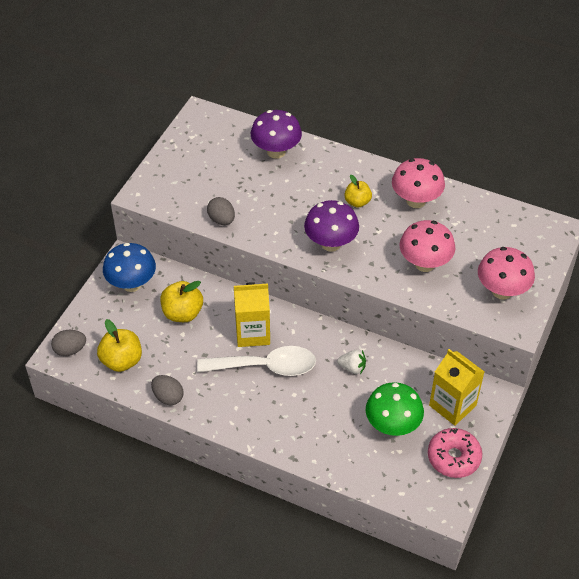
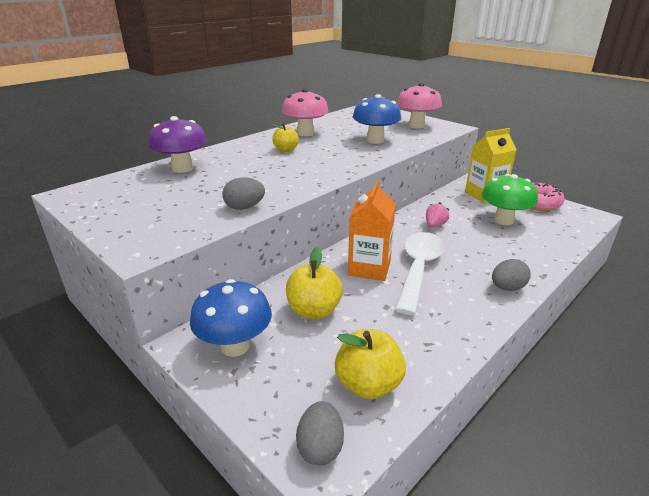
camera: 70 degrees left, 20 degrees down
grey egg [151,375,184,405] -> grey egg moved to [492,259,531,291]
yellow carton [234,282,270,347] -> orange carton [348,180,396,281]
purple mushroom [304,200,359,252] -> none
white strawberry [337,350,366,374] -> pink strawberry [426,202,450,228]
pink mushroom [400,220,456,272] -> blue mushroom [353,94,401,144]

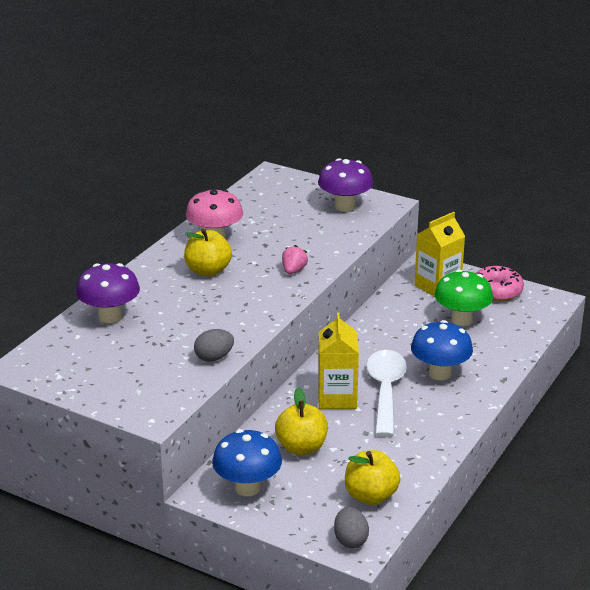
camera: 15 degrees left, 0 degrees up
yellow apple [272,123,299,152] -> yellow apple [184,228,232,276], size x1.54
orange carton [348,180,396,281] -> yellow carton [318,312,359,409]
blue mushroom [353,94,401,144] -> blue mushroom moved to [411,320,473,380]
pink mushroom [397,83,442,129] -> purple mushroom [318,158,373,212]
pink strawberry [426,202,450,228] -> pink strawberry moved to [282,245,308,274]
grey egg [492,259,531,291] -> none

